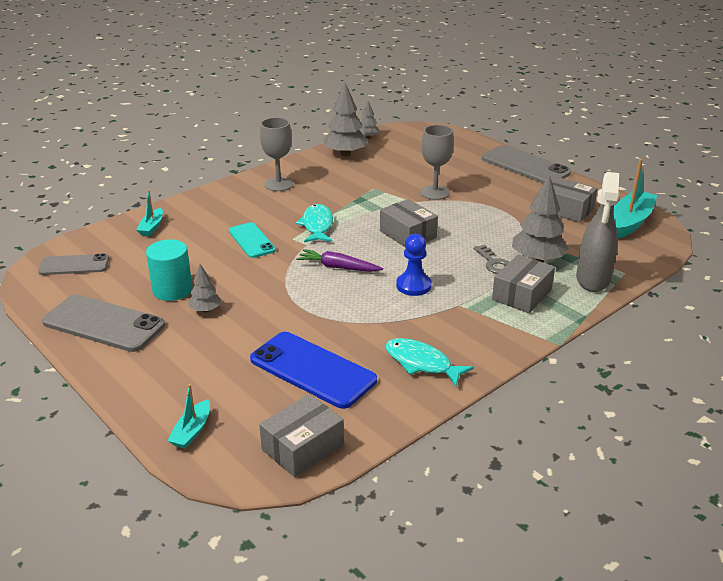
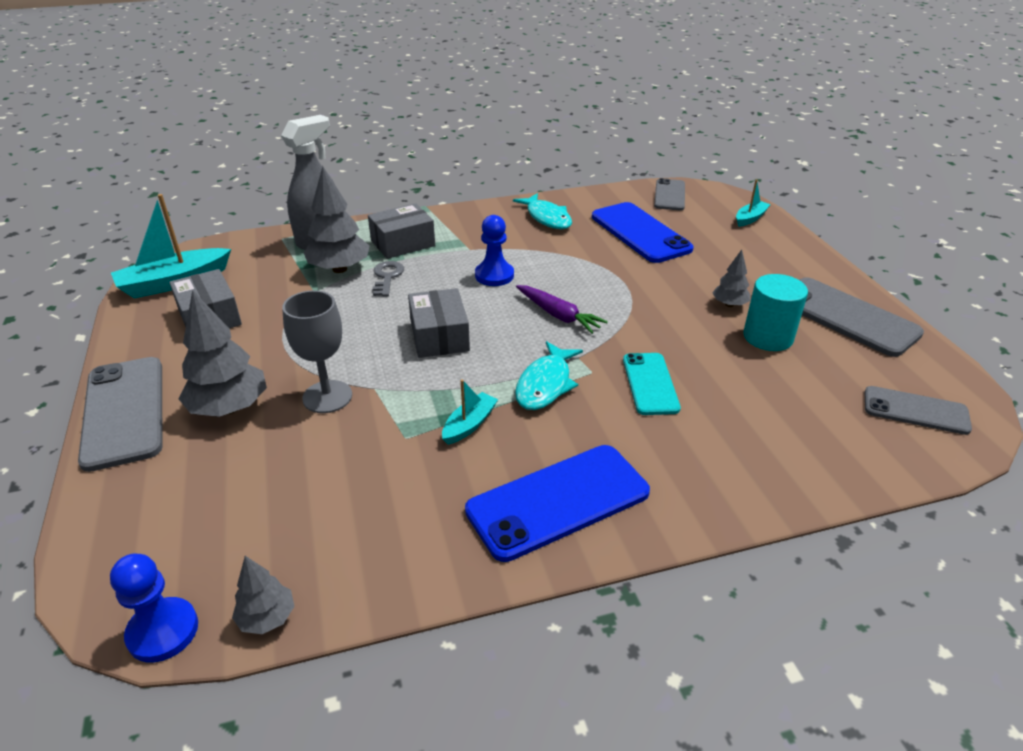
camera: 155 degrees left, 5 degrees up
turquoise boat [137,190,163,236] -> turquoise boat moved to [442,379,498,445]
grey box [259,394,344,477] -> grey phone [654,178,685,210]
grey goblet [260,117,293,191] -> blue phone [465,445,650,562]
grey tree [323,82,368,156] -> grey tree moved to [179,290,267,417]
none -> blue pawn [110,554,198,663]

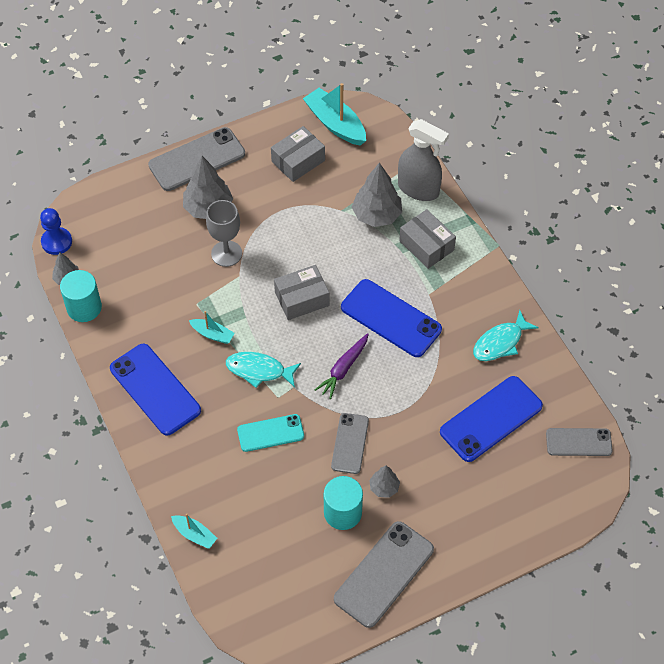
camera: 80 degrees right, 20 degrees up
grey key [373,261,404,297] -> none
blue pawn [475,215,514,286] -> blue phone [341,279,442,357]
turquoise boat [736,179,771,227] -> turquoise boat moved to [171,514,217,549]
grey phone [865,386,972,435] -> grey phone moved to [331,413,369,474]
none -> turquoise cylinder [60,270,102,322]

